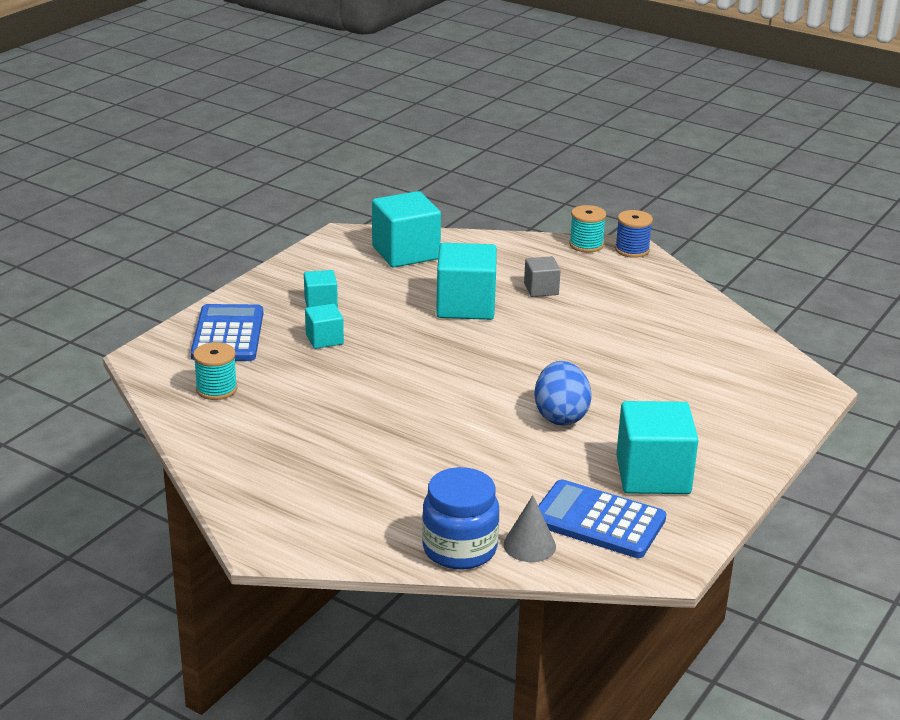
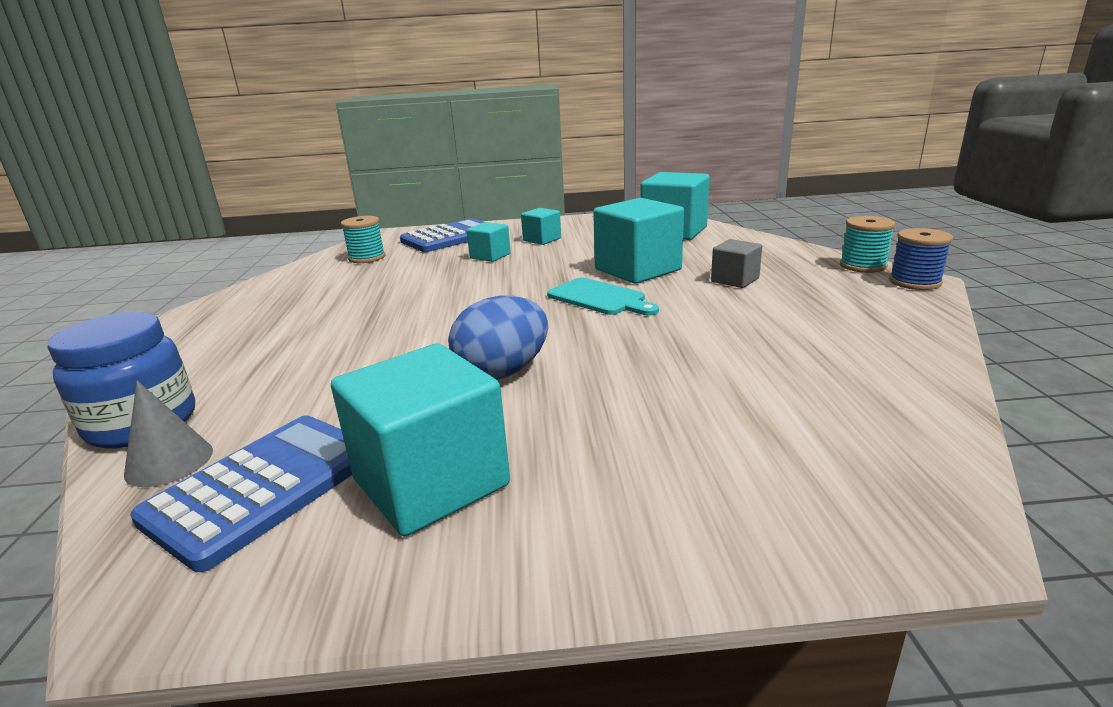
camera: 55 degrees right, 5 degrees down
blue calculator [538,479,666,558] -> blue calculator turned 45 degrees clockwise [130,415,352,572]
none -> turquoise cutting board [547,277,659,315]

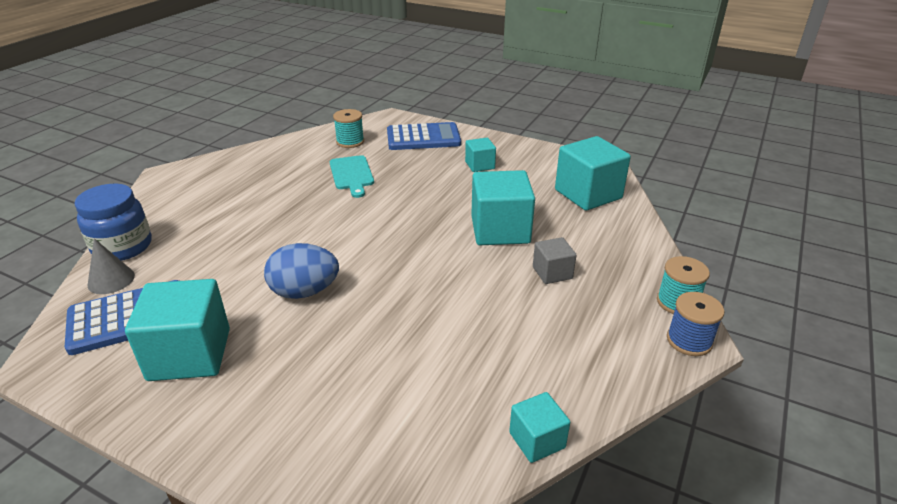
camera: 30 degrees right, 10 degrees up
turquoise cube [467,222,511,262] -> turquoise cube moved to [509,392,570,463]
turquoise cutting board [547,277,659,315] -> turquoise cutting board moved to [330,155,374,198]

